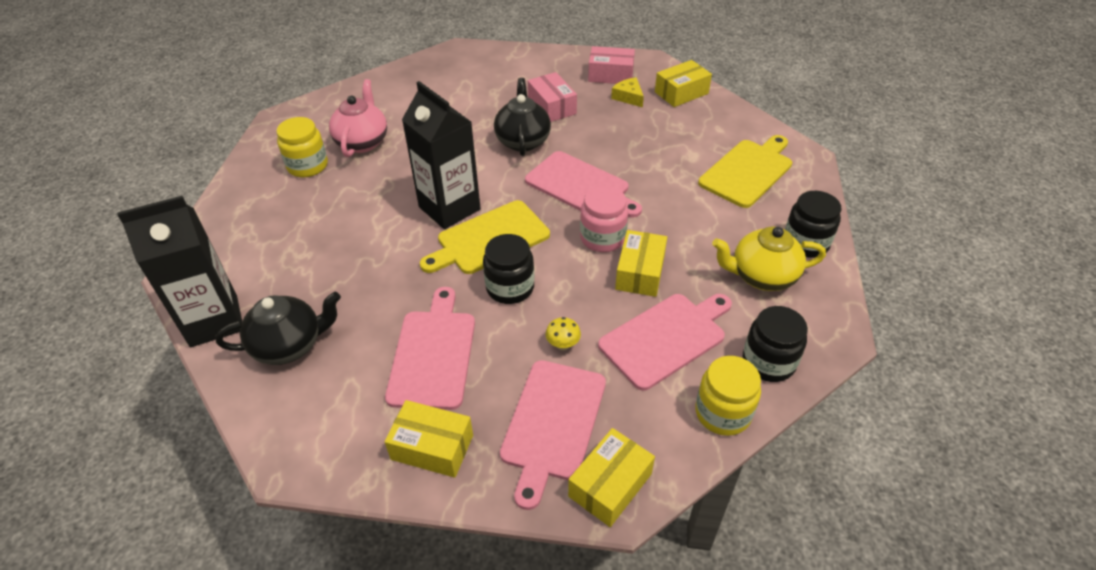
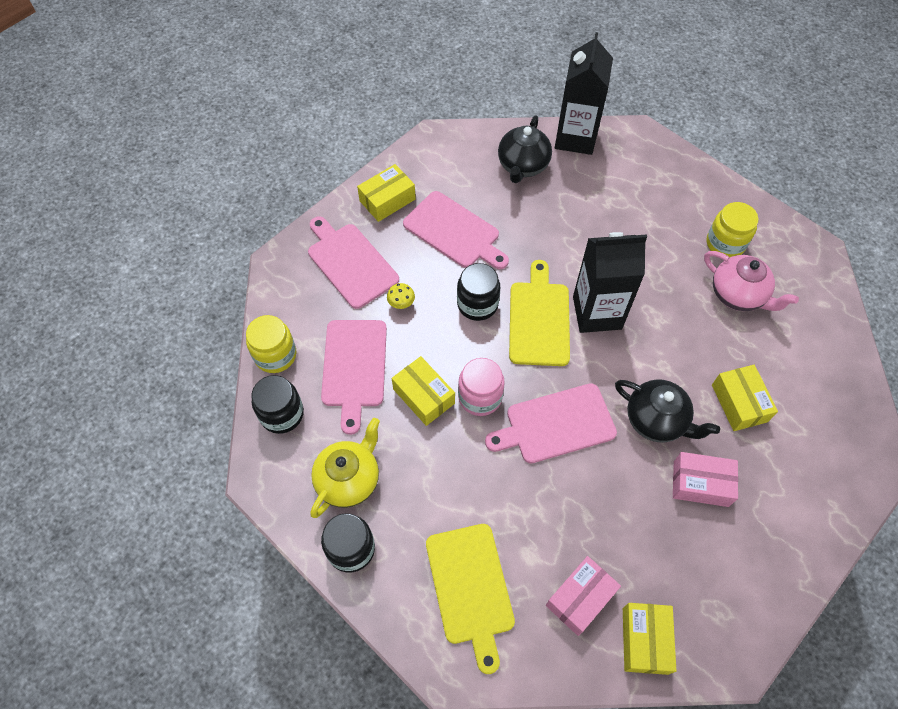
camera: 125 degrees right, 15 degrees up
yellow box [568,428,655,527] -> yellow box moved to [712,365,778,431]
pink box [588,46,635,84] -> pink box moved to [546,556,621,636]
yellow cheese [611,78,644,107] -> none

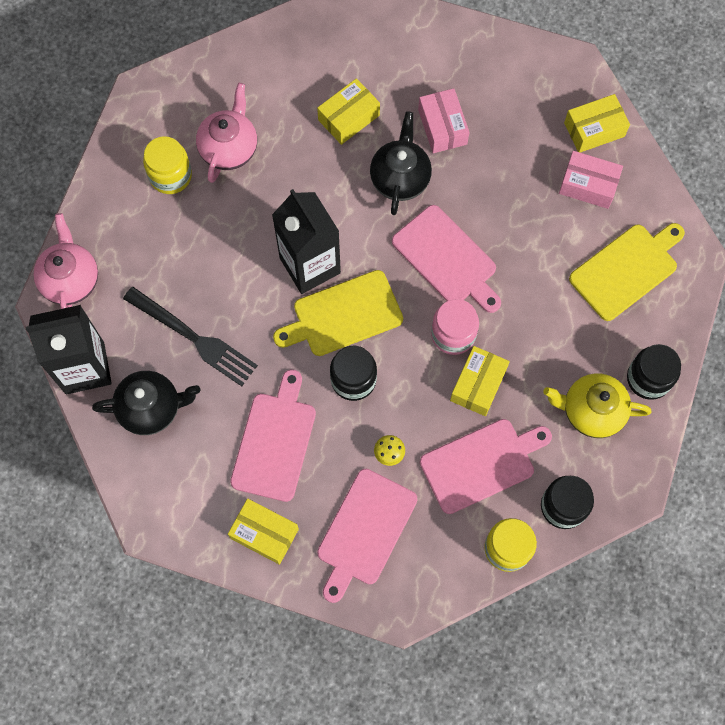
camera: 115 degrees left, 10 degrees up
none -> pink teapot [33,213,98,309]
none -> black fork [123,287,258,386]

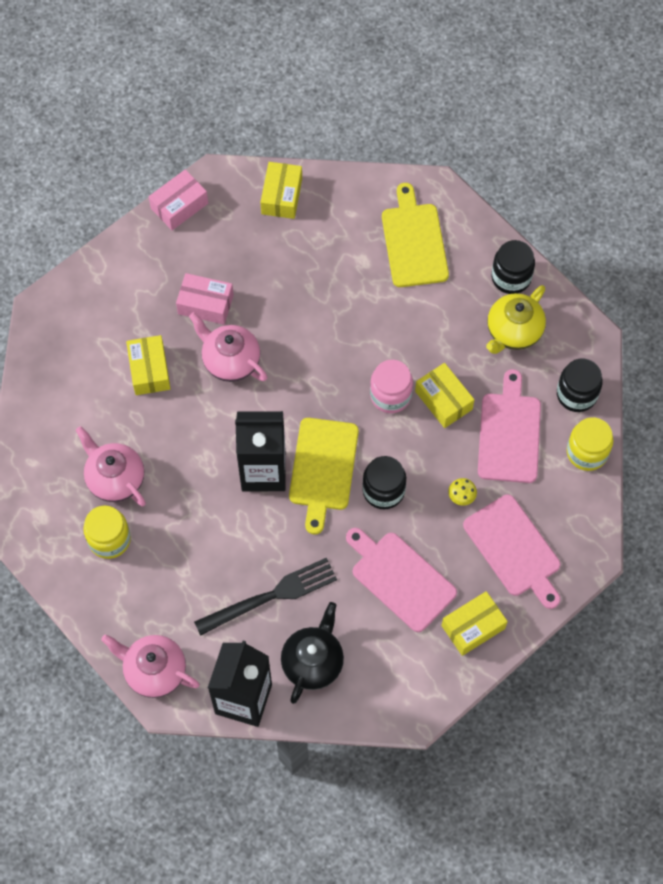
camera: 60 degrees left, 5 degrees down
black teapot [370,111,432,215] -> pink teapot [189,312,267,382]
pink cutting board [392,205,501,313] -> none
pink box [559,151,623,209] -> pink box moved to [149,169,208,230]

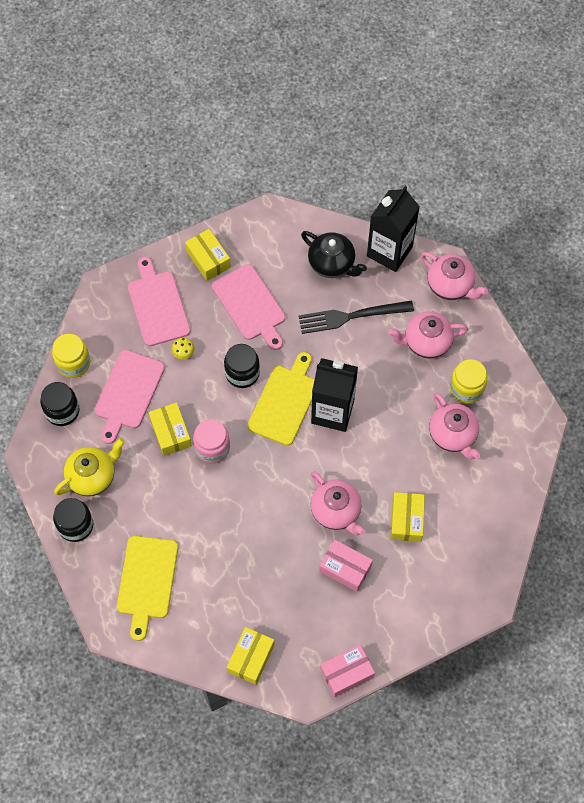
camera: 165 degrees left, 0 degrees up
black teapot [281,602,344,704] -> black teapot turned 90 degrees counterclockwise [301,231,367,278]
yellow box [441,591,508,656] -> yellow box turned 75 degrees clockwise [185,229,231,281]
none -> pink teapot [388,311,468,359]

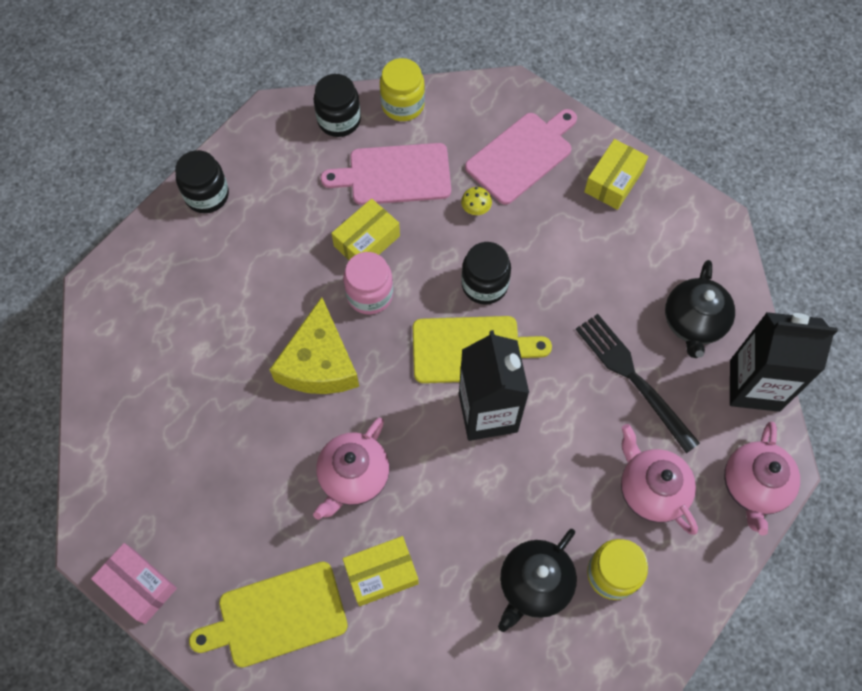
camera: 65 degrees right, 0 degrees up
yellow teapot [54,438,125,496] -> none
yellow cutting board [117,536,178,641] -> yellow cutting board moved to [189,561,348,668]
pink cutting board [212,264,285,350] -> none
yellow box [227,627,275,685] -> none
pink box [319,540,373,592] -> none
pink teapot [429,393,481,459] -> black teapot [498,529,577,632]
none -> yellow cheese [269,297,359,394]

